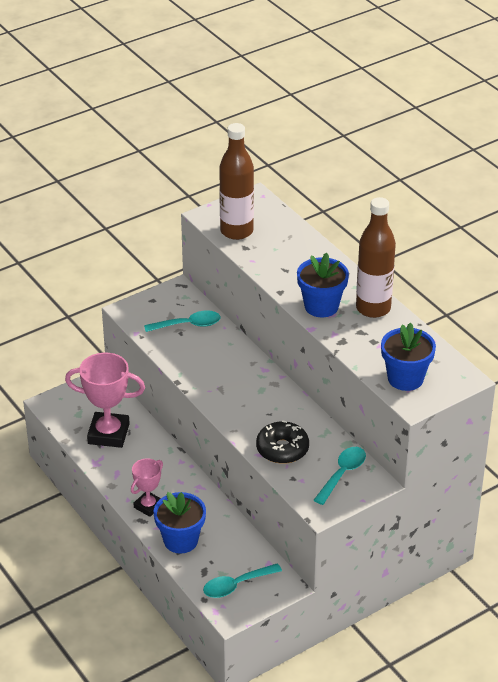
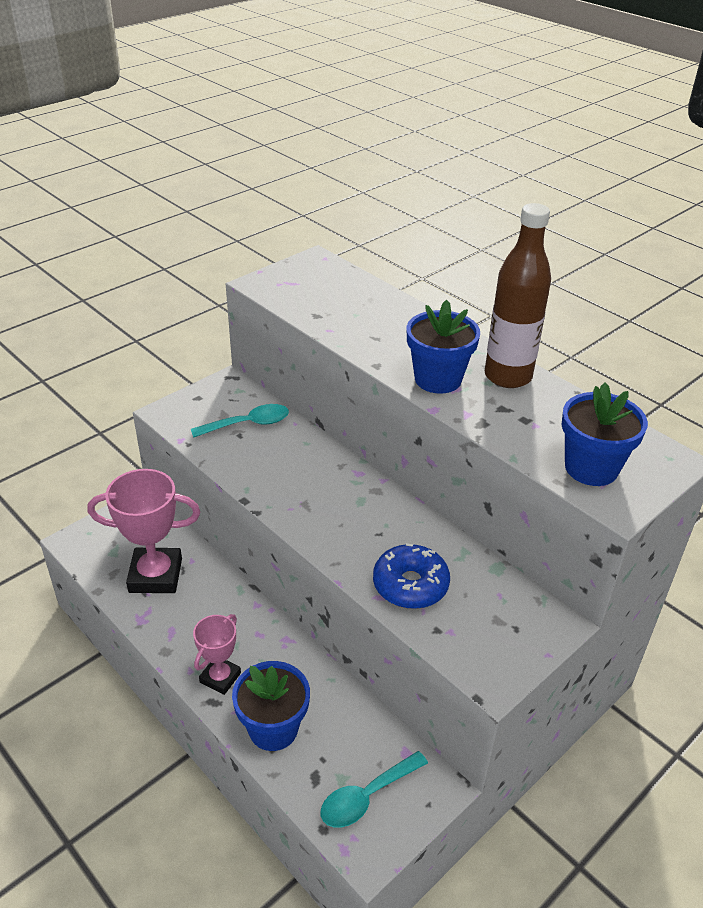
camera: 10 degrees left, 0 degrees up
brown bottle [219,123,254,240] -> none
black donut [256,420,309,464] -> blue donut [373,543,450,609]
turquoise spoon [314,447,366,505] -> none

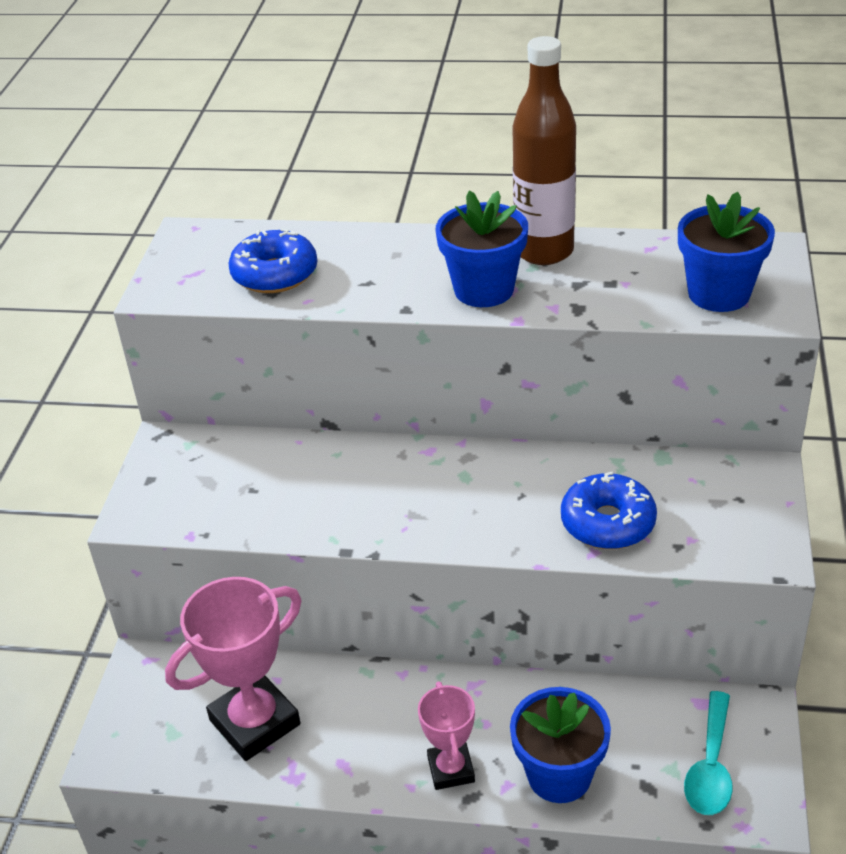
camera: 35 degrees left, 0 degrees up
turquoise spoon [191,404,289,438] -> none
none -> blue donut [228,229,317,293]

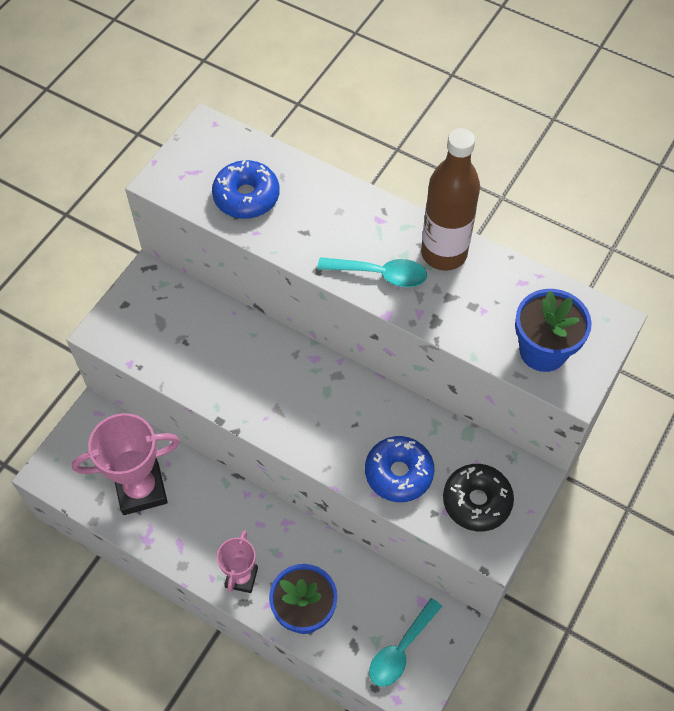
camera: 20 degrees right, 20 degrees up
blue flower pot [436,191,528,307] -> turquoise spoon [317,257,427,287]
none -> black donut [443,464,514,532]

